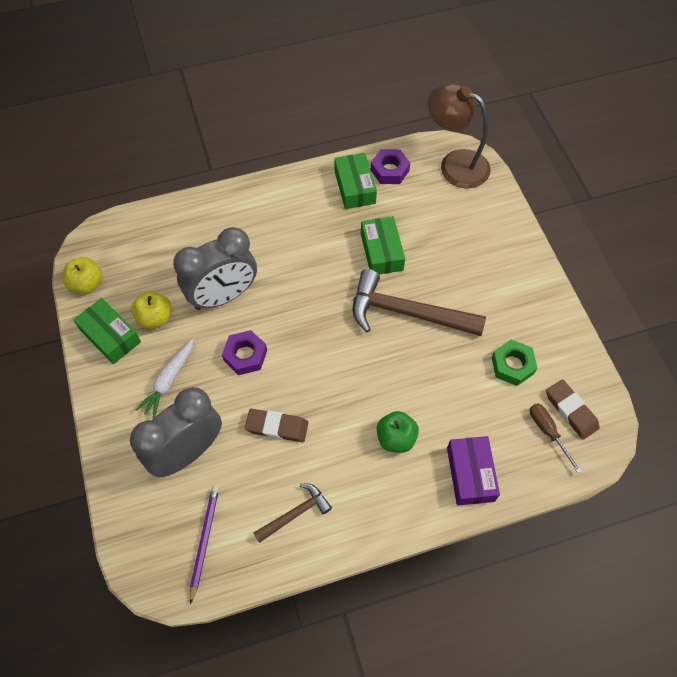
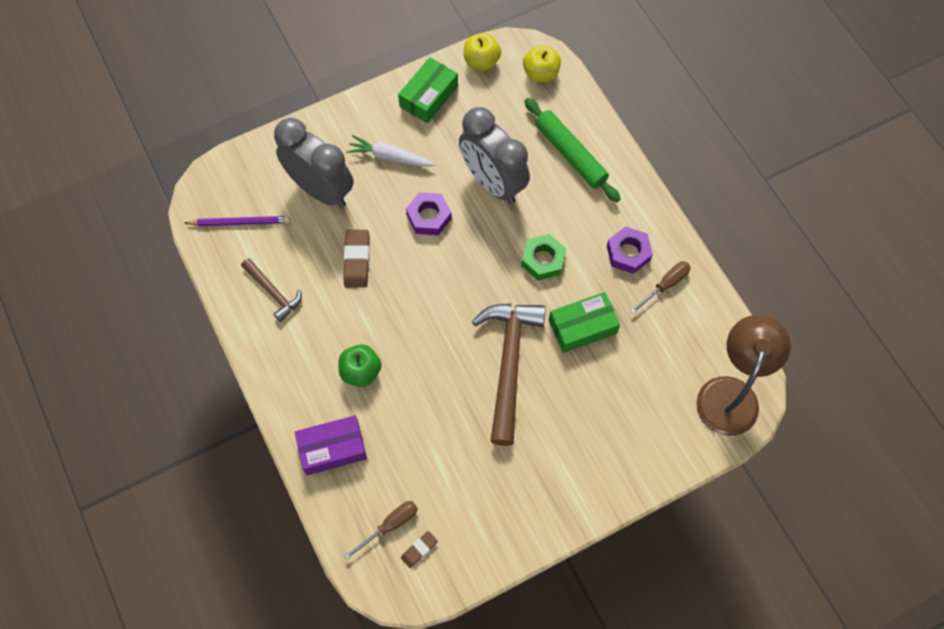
camera: 80 degrees right, 5 degrees up
yellow apple [131,291,171,329] -> yellow apple moved to [523,45,561,83]
green box [334,153,377,209] -> brown screwdriver [630,261,691,314]
purple nut [371,149,410,184] -> purple nut moved to [607,226,653,274]
green nut [492,339,537,386] -> green nut moved to [521,234,566,281]
brown eraser [546,379,600,440] -> brown eraser [401,531,438,568], size x0.58
none -> green rolling pin [525,98,620,202]

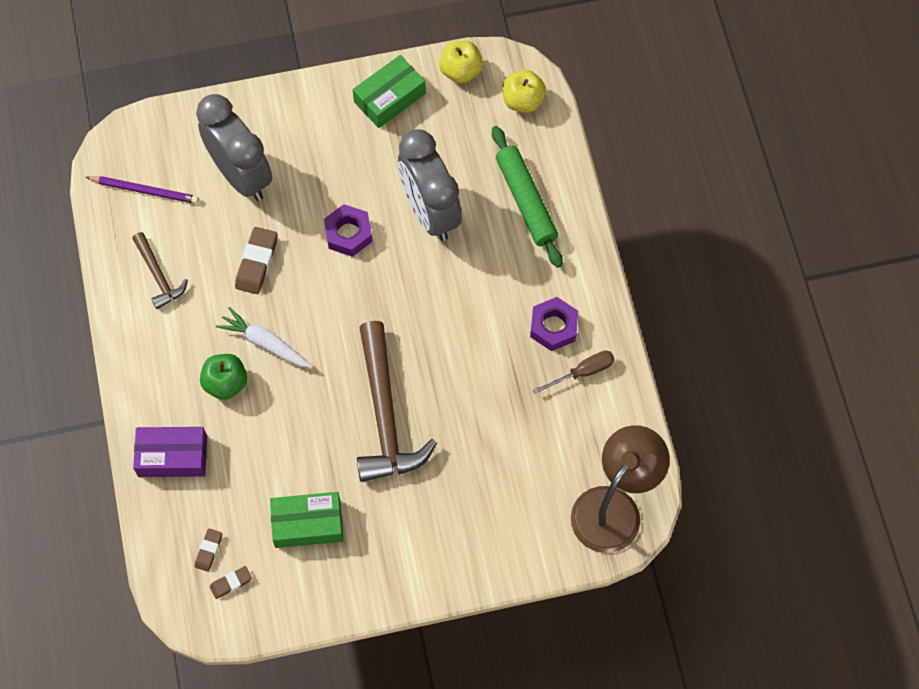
camera: 15 degrees right, 0 degrees up
brown screwdriver [344,501,418,560] -> brown eraser [195,528,222,572]
white carrot [346,135,436,167] -> white carrot moved to [216,307,313,368]
brown hammer [472,303,546,446] -> brown hammer turned 150 degrees clockwise [357,321,437,482]
green nut [521,234,566,281] -> none
green box [549,292,620,353] -> green box moved to [270,492,343,548]

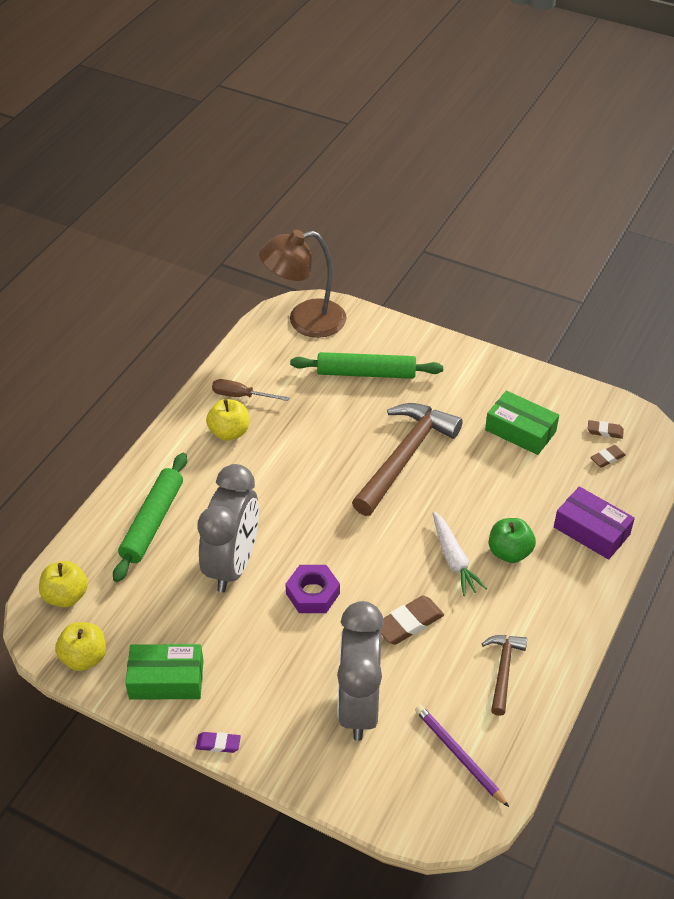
camera: 140 degrees left, 20 degrees down
purple nut [530,297,578,351] -> yellow apple [206,399,249,441]
none -> purple eraser [196,732,241,753]
none -> green rolling pin [290,352,443,379]

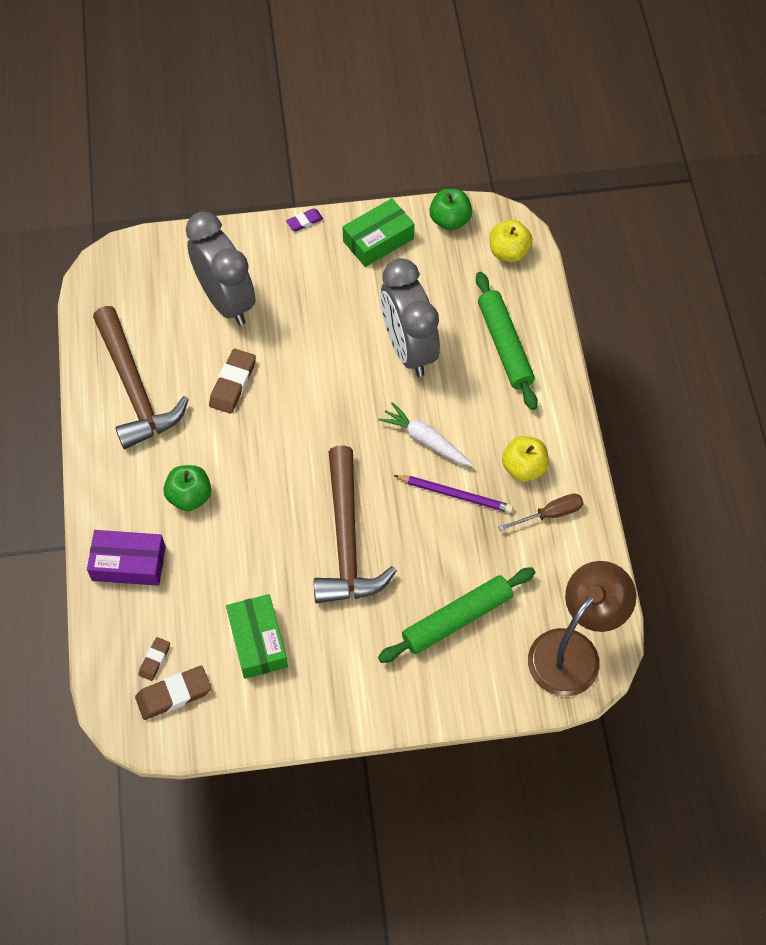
camera: 145 degrees right, 15 degrees up
yellow apple [55,622,106,671] -> green apple [429,189,472,230]
purple nut [285,565,340,613] -> none
purple pencil [415,705,509,807] -> purple pencil moved to [394,475,513,513]
white carrot [433,511,487,596] -> white carrot moved to [378,402,473,466]
brown hammer [482,635,527,716] -> brown hammer [93,306,189,449], size x1.91
green box [485,390,559,455] -> green box turned 75 degrees clockwise [226,594,288,679]
brown eraser [588,420,624,439] -> brown eraser [135,666,211,720], size x1.73

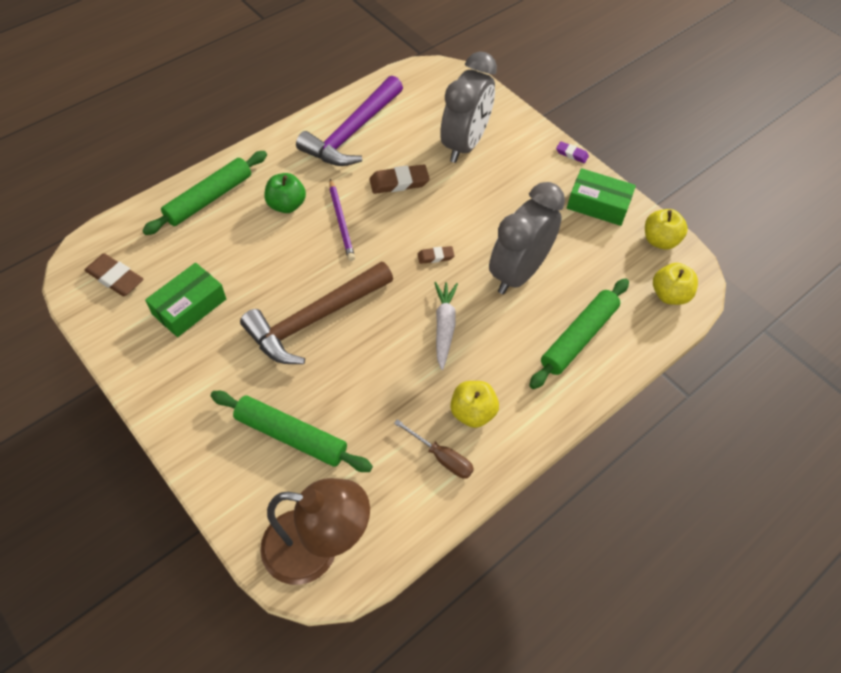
camera: 55 degrees right, 5 degrees down
purple box [87,530,166,586] -> green rolling pin [142,151,267,235]
brown hammer [93,306,189,449] -> purple hammer [296,76,403,166]
brown eraser [139,637,170,681] -> brown eraser moved to [418,246,455,264]
purple pencil [394,475,513,513] -> purple pencil moved to [329,179,355,261]
green apple [429,189,472,230] -> yellow apple [645,209,688,249]

